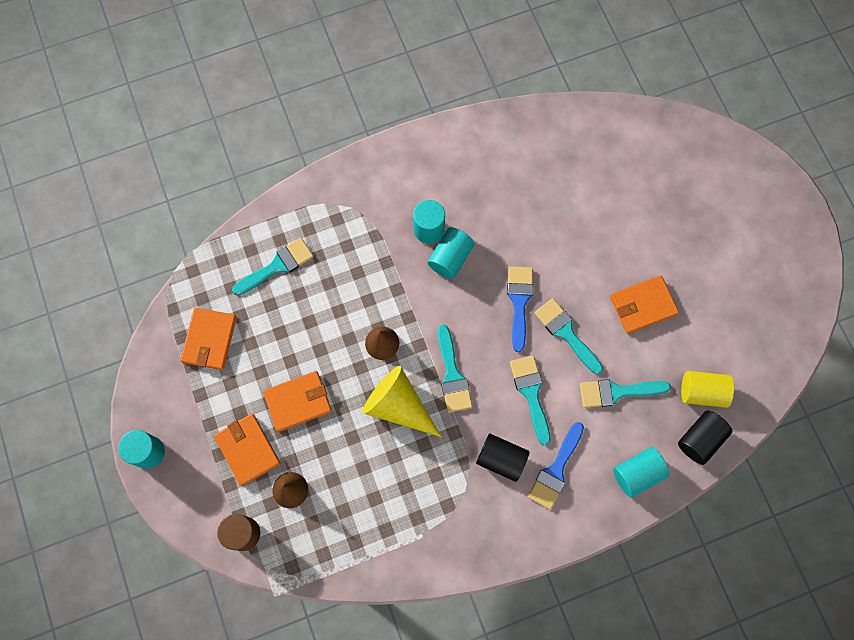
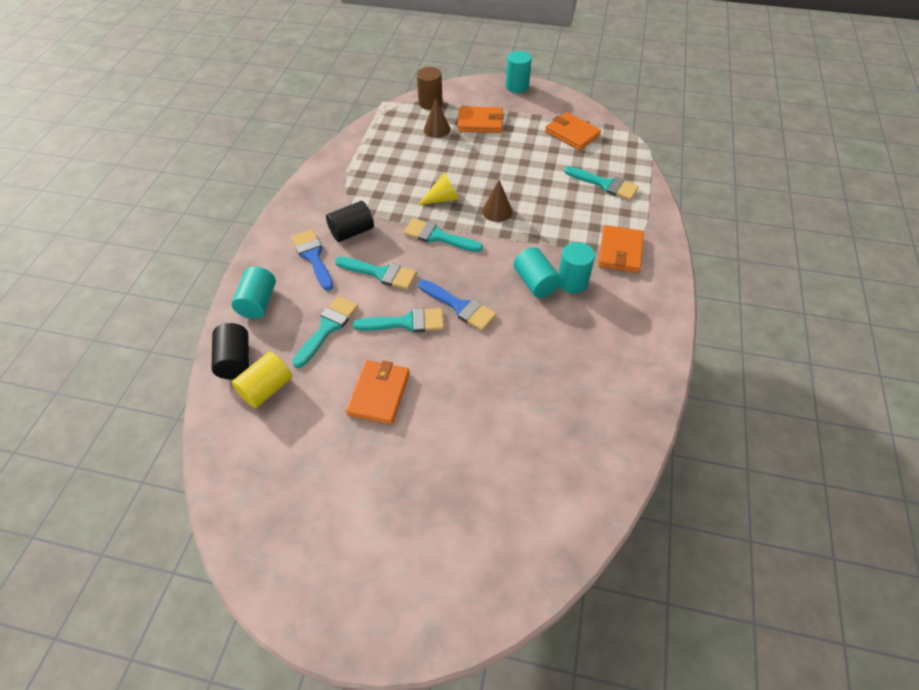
camera: 125 degrees right, 20 degrees down
turquoise brush [232,238,314,295] -> turquoise brush turned 60 degrees counterclockwise [564,166,639,200]
orange wallet [263,371,332,432] -> orange wallet moved to [598,225,644,273]
yellow cone [362,366,442,437] -> yellow cone [418,172,459,205], size x0.60

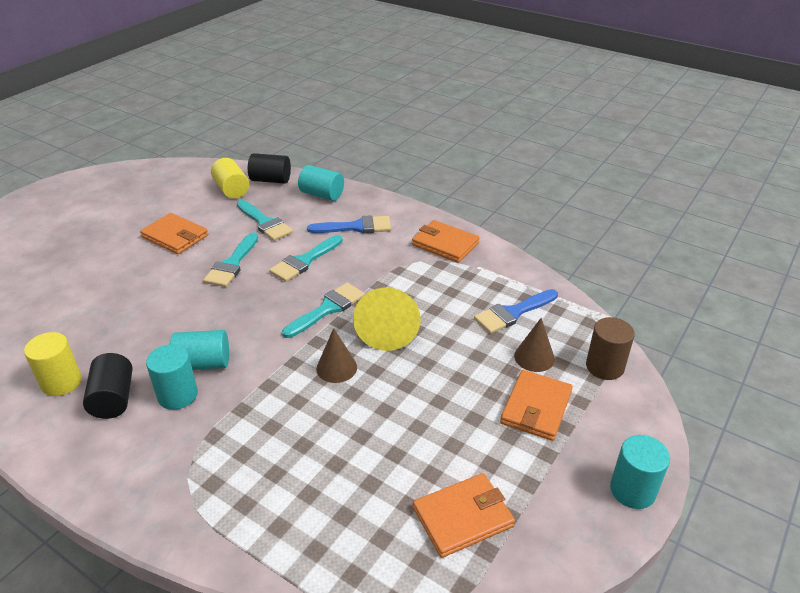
camera: 110 degrees right, 15 degrees down
black cylinder [326,201,374,242] -> black cylinder moved to [83,353,132,419]
yellow cone [418,172,459,205] -> yellow cone [353,288,421,351], size x1.68
blue brush [418,280,496,331] -> blue brush moved to [474,289,558,334]
turquoise brush [564,166,639,200] -> none
orange wallet [598,225,644,273] -> orange wallet moved to [412,220,479,263]
none -> yellow cylinder [24,332,82,396]

